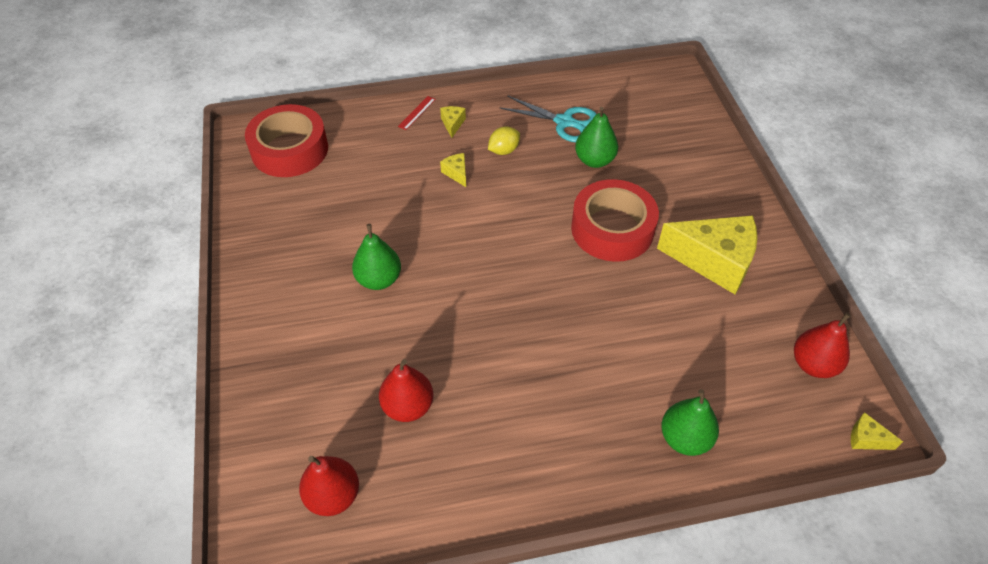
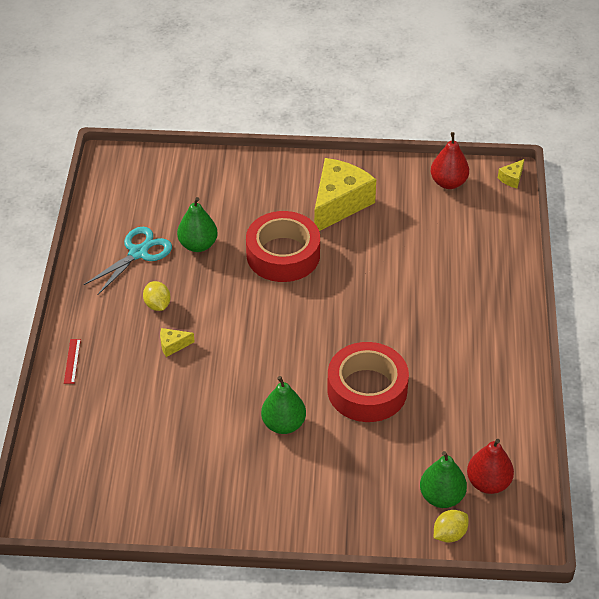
camera: 75 degrees left, 5 degrees down
red tape [245,104,328,177] -> red tape moved to [327,342,409,422]
red pear [379,359,434,422] -> none
red ruler [398,96,436,130] -> red ruler turned 45 degrees clockwise [64,339,81,384]
yellow cheese [440,106,466,138] -> none
green pear [662,389,719,456] -> green pear moved to [420,451,467,508]
none -> yellow lemon [434,510,469,543]

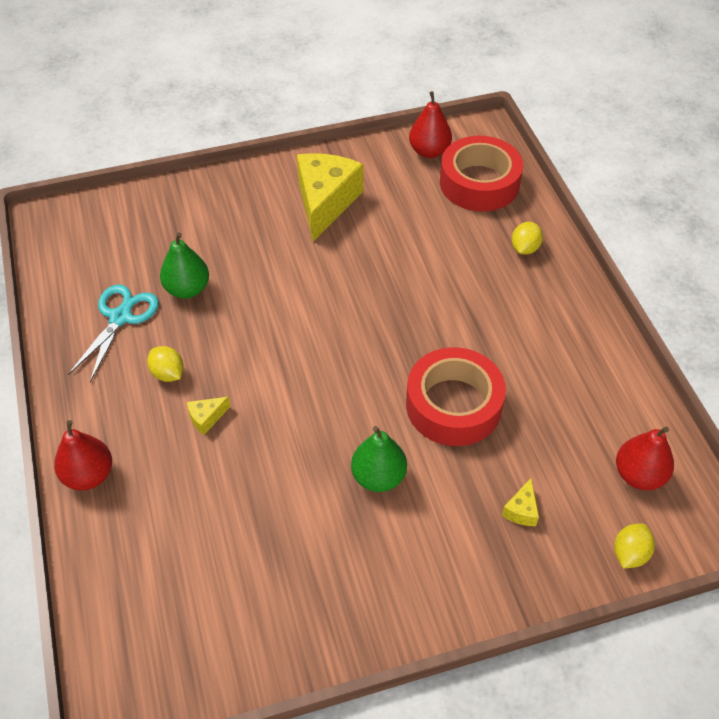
camera: 20 degrees left, 5 degrees up
red ruler [64,339,81,384] -> red pear [54,420,112,490]
red tape [246,211,320,282] -> red tape moved to [440,136,523,212]
green pear [420,451,467,508] -> none
yellow cheese [498,159,524,188] -> yellow cheese moved to [502,478,539,526]
none -> yellow lemon [512,222,543,255]

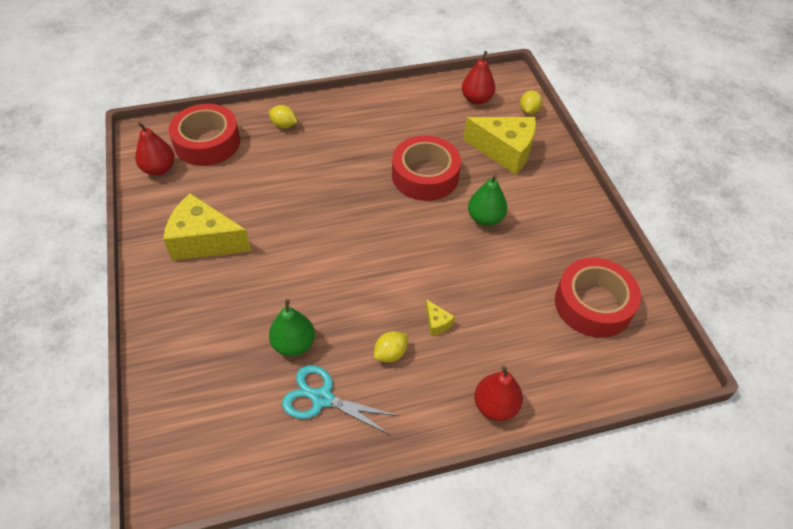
camera: 90 degrees left, 0 degrees up
yellow cheese [502,478,539,526] -> yellow cheese [463,117,536,175], size x2.45
yellow lemon [614,523,655,569] -> yellow lemon turned 75 degrees clockwise [520,90,542,114]
none -> red tape [555,258,641,338]

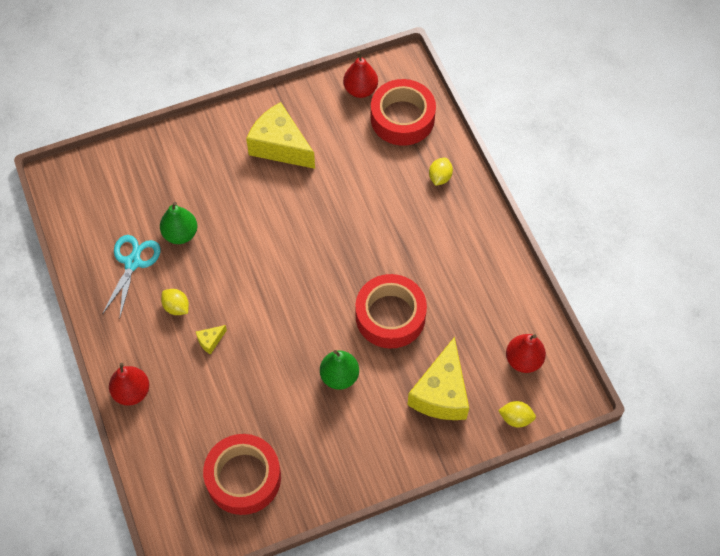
camera: 85 degrees right, 10 degrees up
yellow cheese [163,193,251,261] -> yellow cheese turned 60 degrees counterclockwise [246,102,315,169]

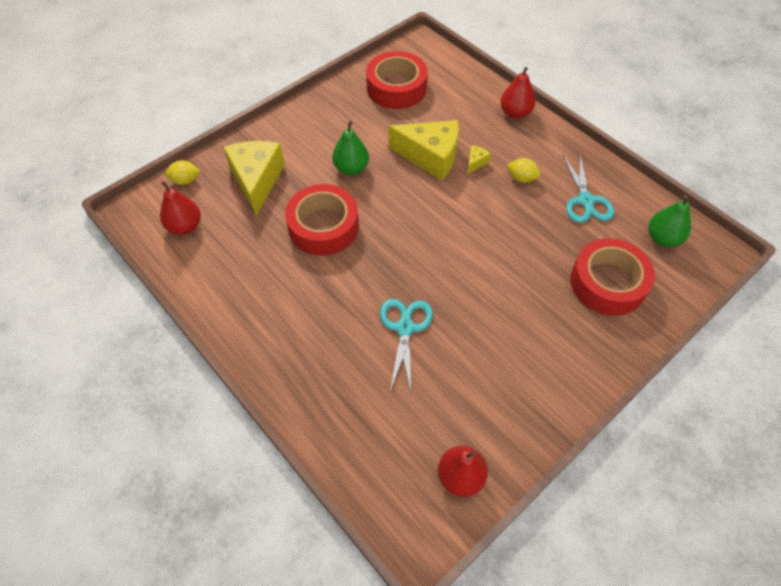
camera: 160 degrees right, 5 degrees down
green pear [160,202,197,244] -> green pear moved to [648,195,691,247]
yellow cheese [246,102,315,169] -> yellow cheese moved to [388,120,459,180]
red tape [371,79,436,146] -> red tape moved to [570,238,655,316]
yellow lemon [429,157,453,186] -> none
none -> turquoise scissors [380,299,433,391]

